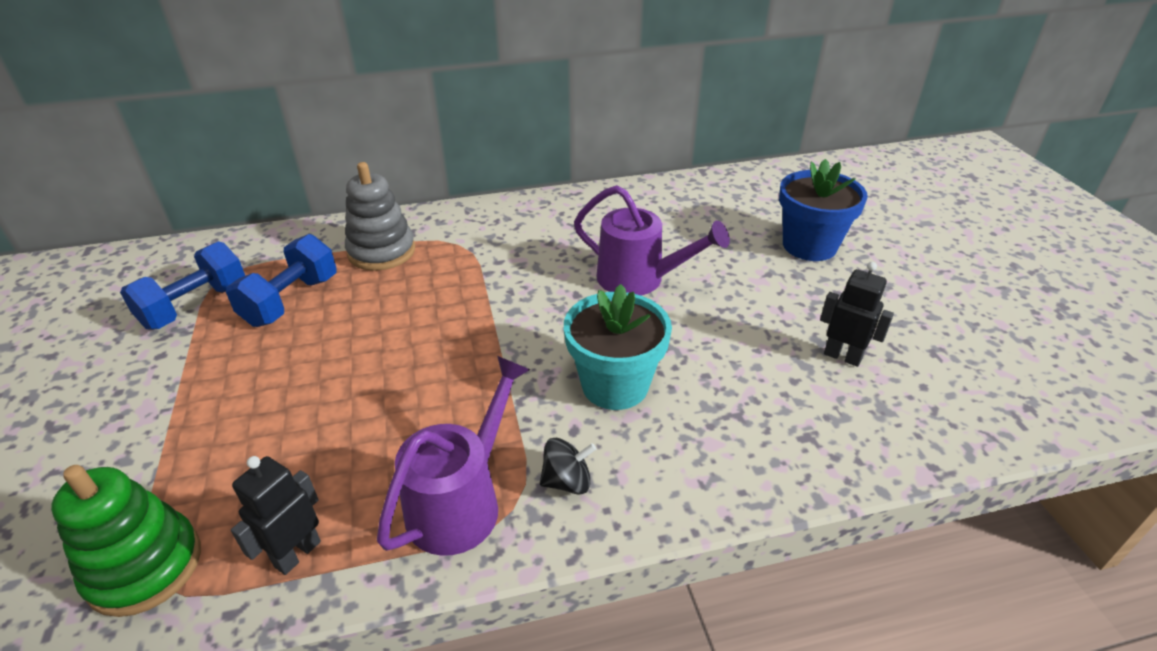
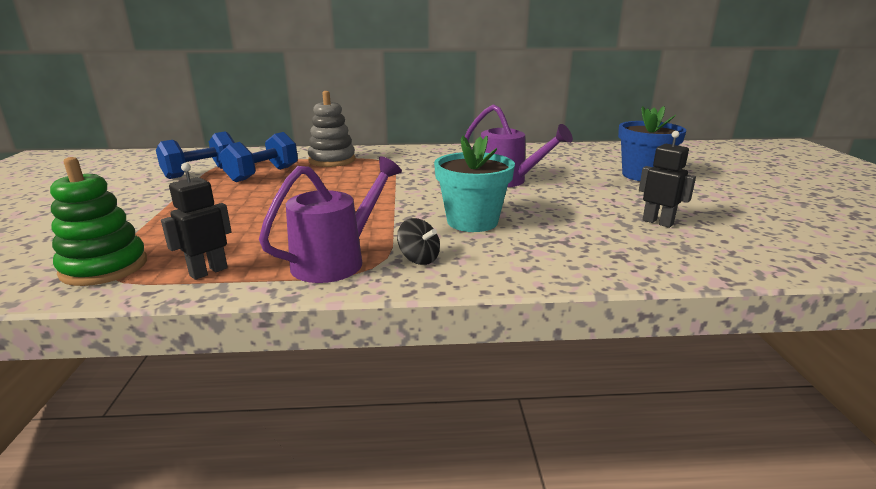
camera: 10 degrees right, 15 degrees down
black spinning top [540,438,596,495] -> black spinning top turned 45 degrees clockwise [397,218,440,265]

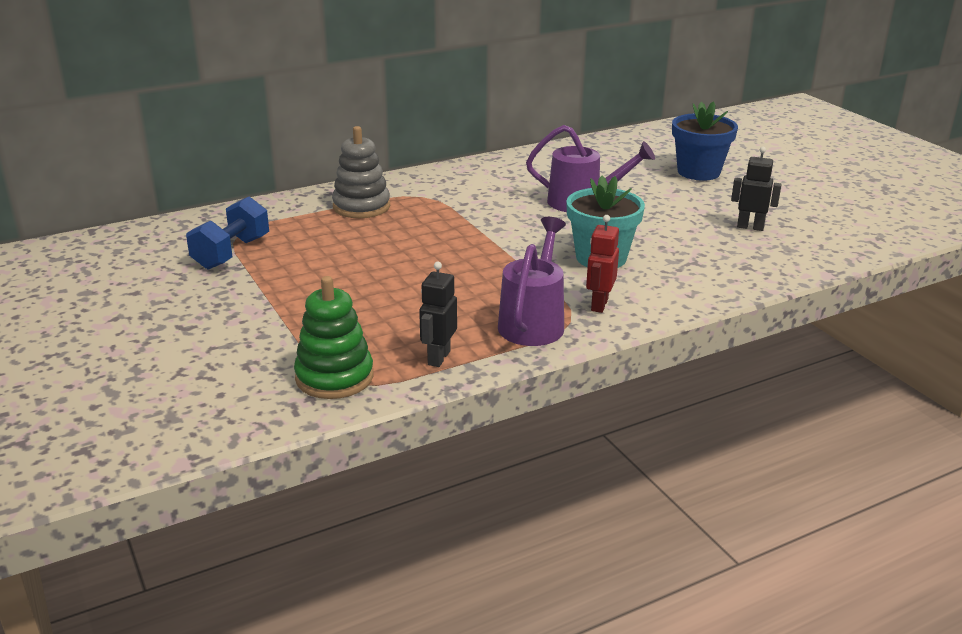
camera: 25 degrees left, 5 degrees up
blue dumbbell [220,132,298,182] -> none
black spinning top [397,218,440,265] -> red robot [586,215,619,313]

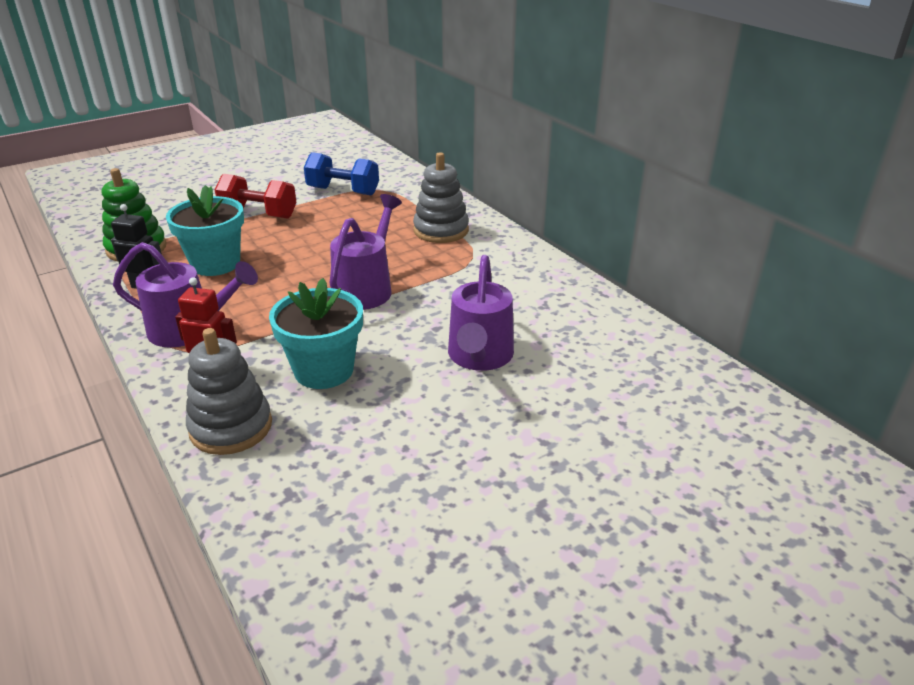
camera: 85 degrees right, 5 degrees up
blue flower pot [672,101,738,181] -> none
black robot [731,147,782,231] -> none
none -> turquoise flower pot [166,185,244,276]
none -> grey stacking toy [186,328,272,455]
none -> red dumbbell [215,174,297,219]
none -> purple watering can [329,194,402,310]

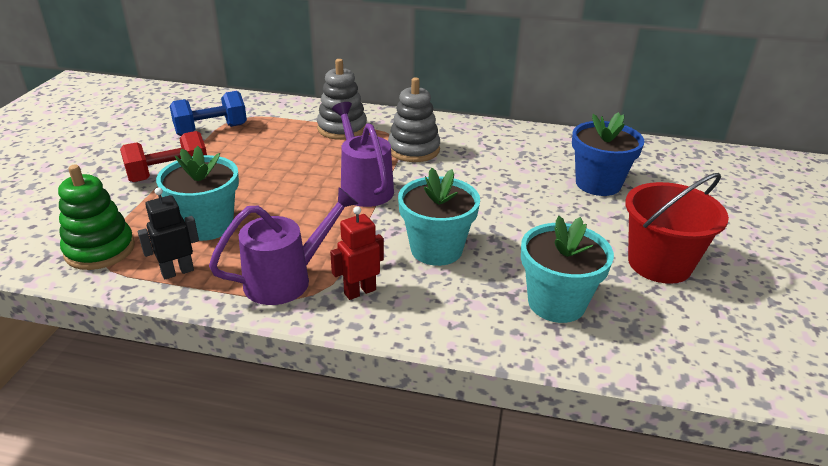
camera: 45 degrees left, 0 degrees up
grey stacking toy [186,328,272,455] -> grey stacking toy moved to [388,77,440,162]
purple watering can [448,255,514,371] -> none
none -> turquoise flower pot [521,216,614,323]
none -> blue flower pot [572,112,644,196]
none -> red bucket [625,173,729,284]

